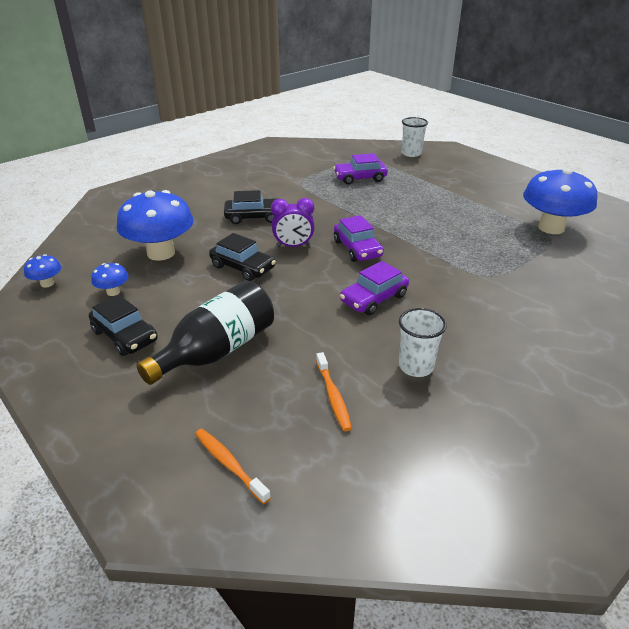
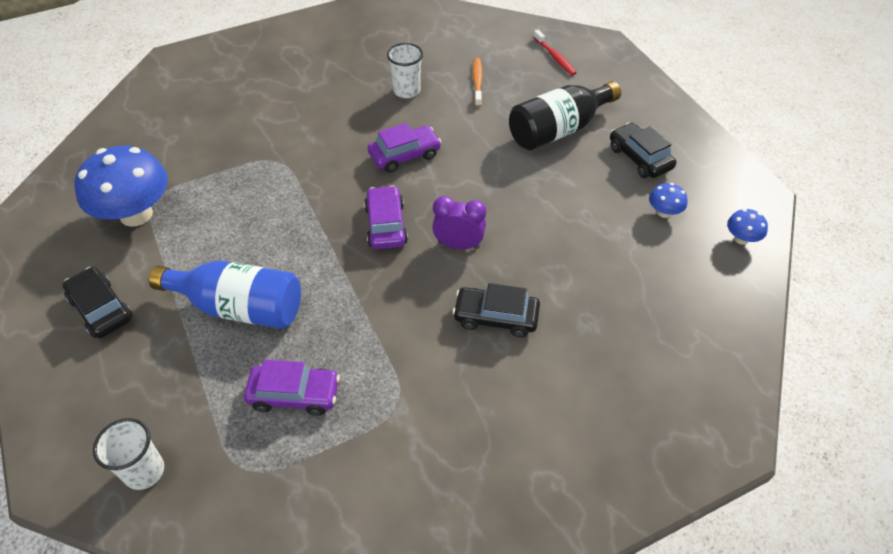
camera: 165 degrees left, 15 degrees up
blue mushroom [117,190,194,261] -> none
orange toothbrush [195,429,271,504] -> red toothbrush [533,30,576,75]
black car [209,233,276,281] -> black car moved to [62,267,132,338]
none -> blue bottle [149,261,301,329]

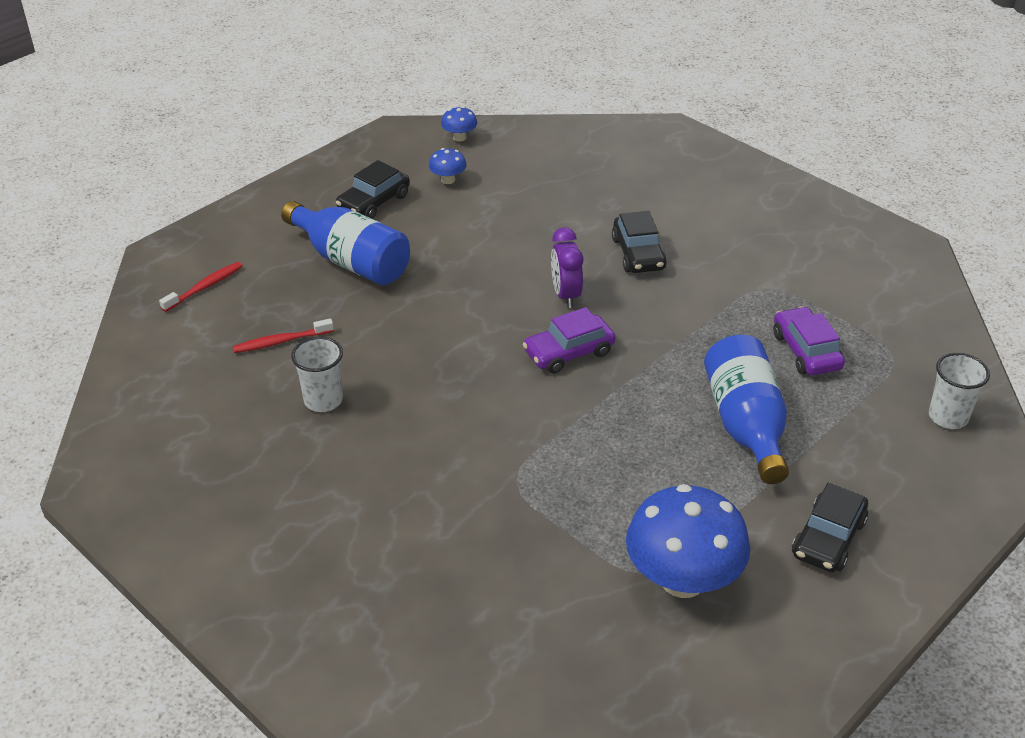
camera: 110 degrees left, 10 degrees down
purple car [368,123,441,173] -> none
orange toothbrush [473,58,482,107] -> red toothbrush [233,318,334,353]
black bottle [509,81,621,150] -> blue bottle [281,201,410,285]

